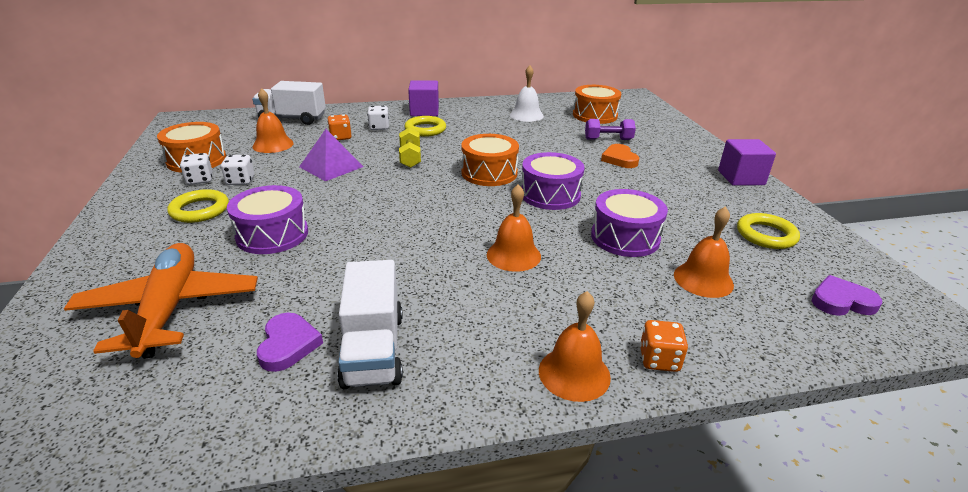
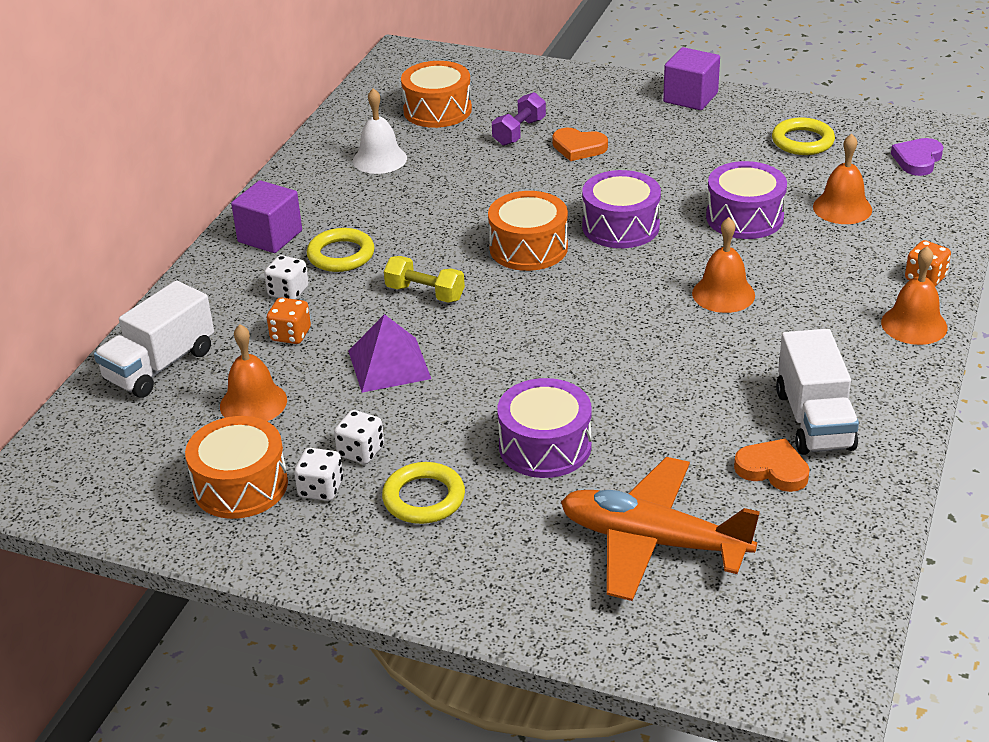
camera: 55 degrees left, 5 degrees up
purple heart [257,313,323,372] -> orange heart [734,438,810,492]
white truck [337,260,403,389] -> white truck turned 60 degrees clockwise [776,329,859,455]

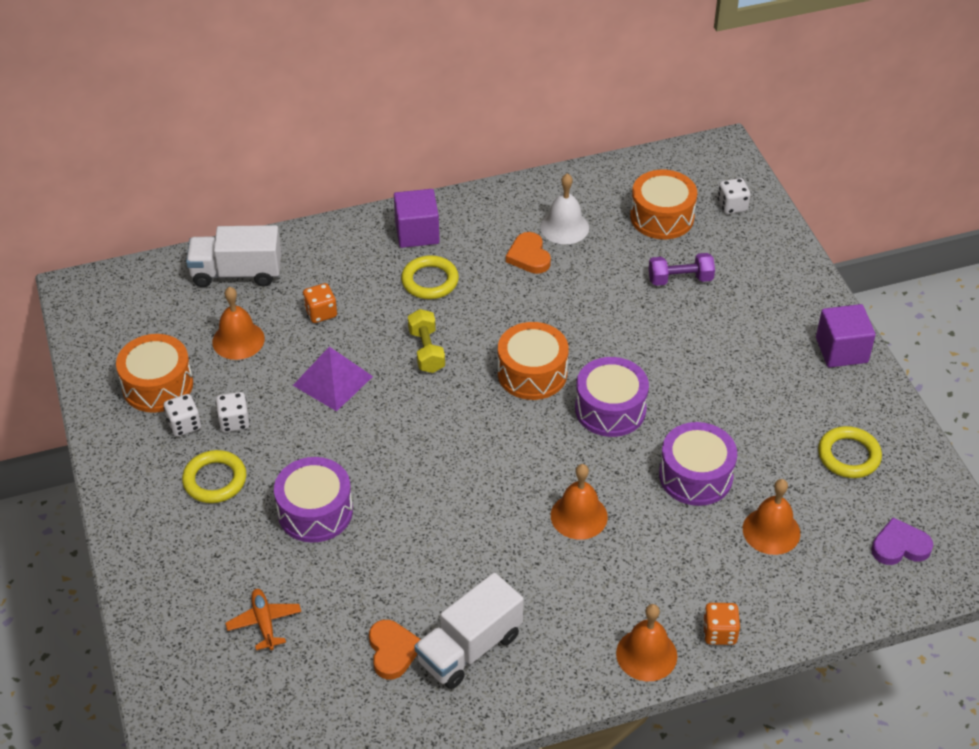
camera: 50 degrees right, 10 degrees up
white dice [264,255,309,299] -> white dice moved to [718,178,751,214]
orange heart [552,128,608,161] -> orange heart moved to [506,232,551,274]
orange plane [561,457,760,601] -> orange plane [225,589,301,650], size x0.47

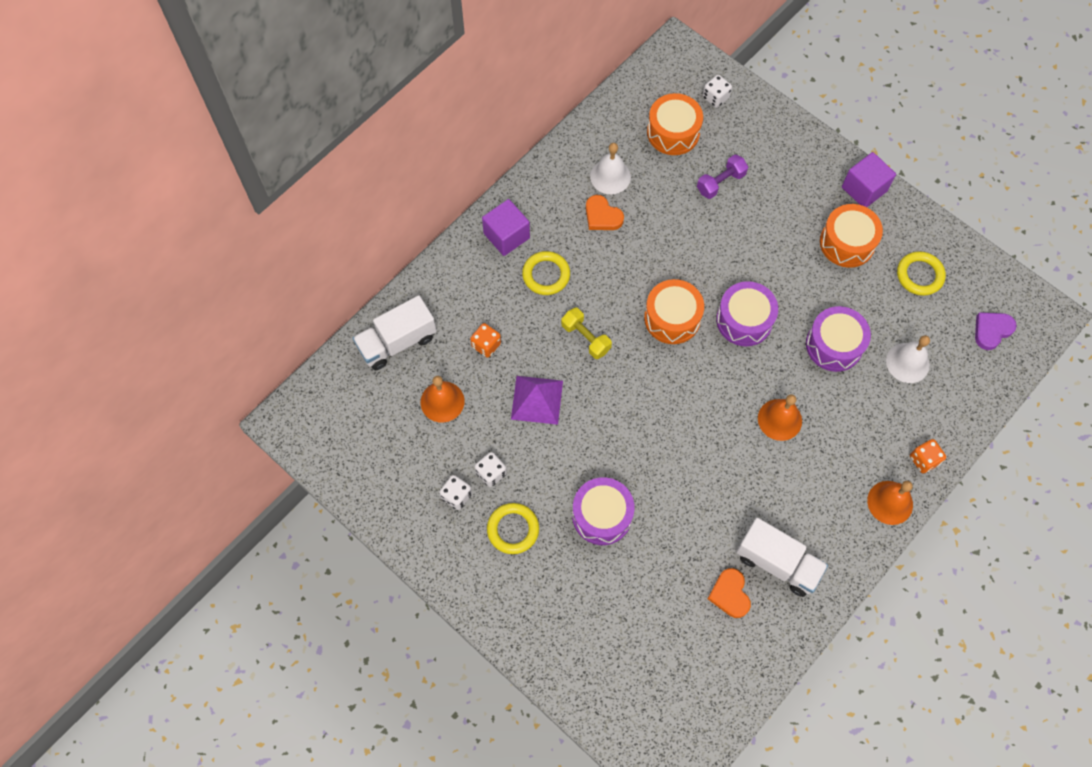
camera: 30 degrees left, 20 degrees up
orange drum [116,334,193,413] -> orange drum moved to [820,204,883,268]
orange plane [225,589,301,650] -> none
orange heart [369,620,421,679] -> orange heart turned 150 degrees counterclockwise [708,568,751,618]
white truck [414,573,524,689] -> white truck turned 75 degrees counterclockwise [736,518,828,597]
orange bell [743,479,800,555] -> white bell [886,335,930,383]

